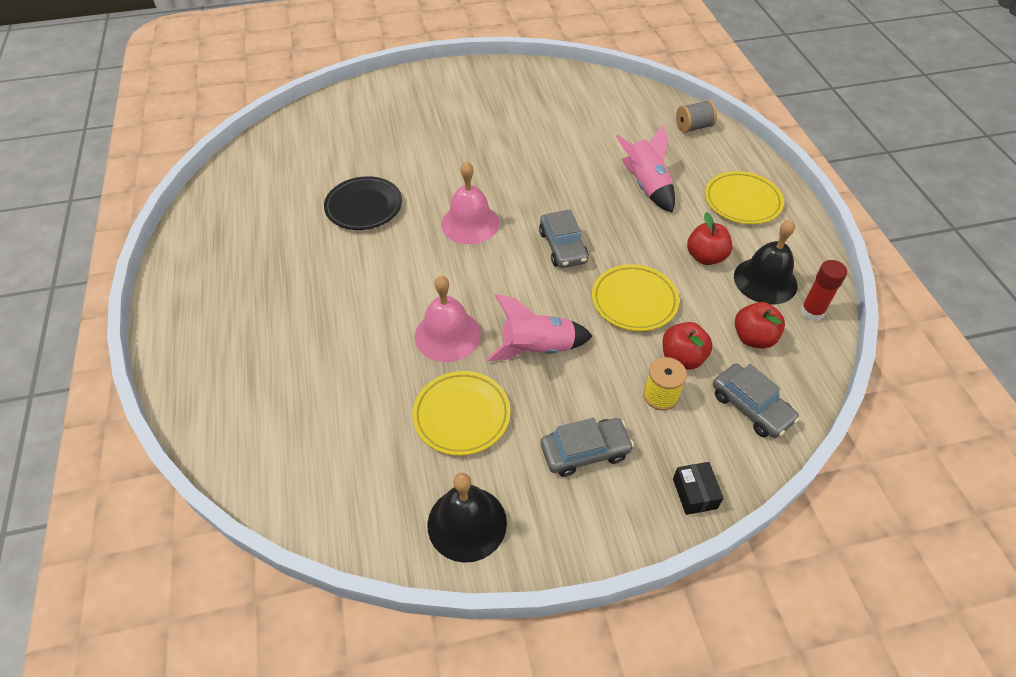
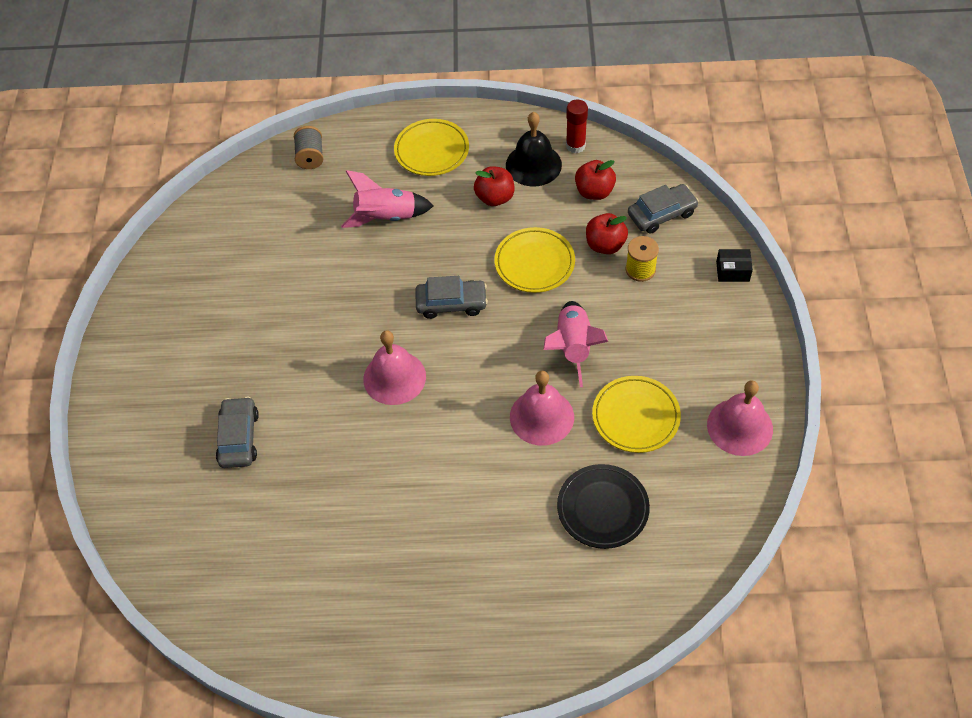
camera: 75 degrees left, 5 degrees up
black plate [324,176,402,230] -> black plate moved to [557,464,650,549]
black bell [428,473,507,563] -> pink bell [707,381,773,456]
grey car [541,418,634,477] -> grey car moved to [216,397,259,468]

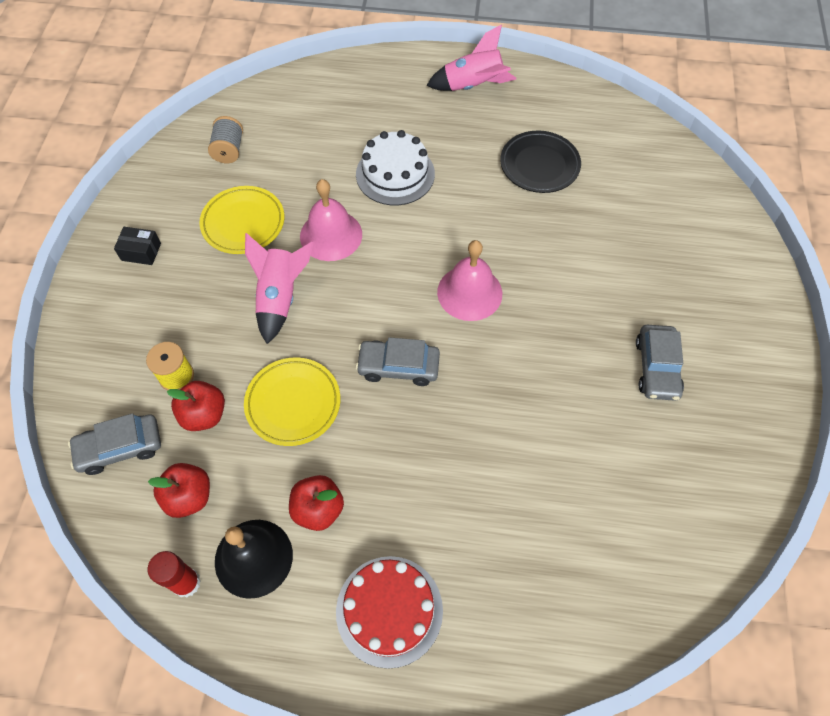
camera: 175 degrees left, 5 degrees up
grey car [216,397,259,468] -> grey car moved to [636,325,684,401]
grey spool [294,126,323,169] -> grey spool moved to [208,116,243,163]
pink rocket [341,170,434,228] -> pink rocket moved to [426,24,517,91]
yellow plate [394,119,469,176] -> red cake [336,556,443,669]
black plate [557,464,650,549] -> black plate moved to [500,131,581,193]
pink bell [707,381,773,456] -> none
black box [716,249,753,282] -> black box moved to [114,227,161,265]
none -> white cake [356,130,435,205]

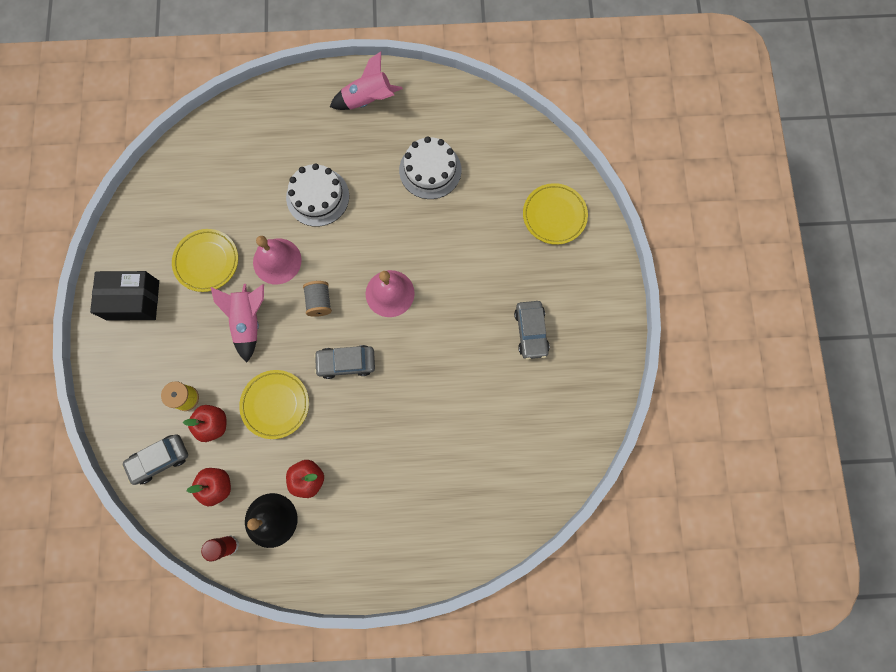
camera: 10 degrees left, 15 degrees up
black box [114,227,161,265] -> black box [90,271,159,321], size x1.94
grey spool [208,116,243,163] -> grey spool moved to [303,281,332,317]
red cake [336,556,443,669] -> none
black plate [500,131,581,193] -> white cake [399,136,461,199]
none -> yellow plate [523,183,588,245]

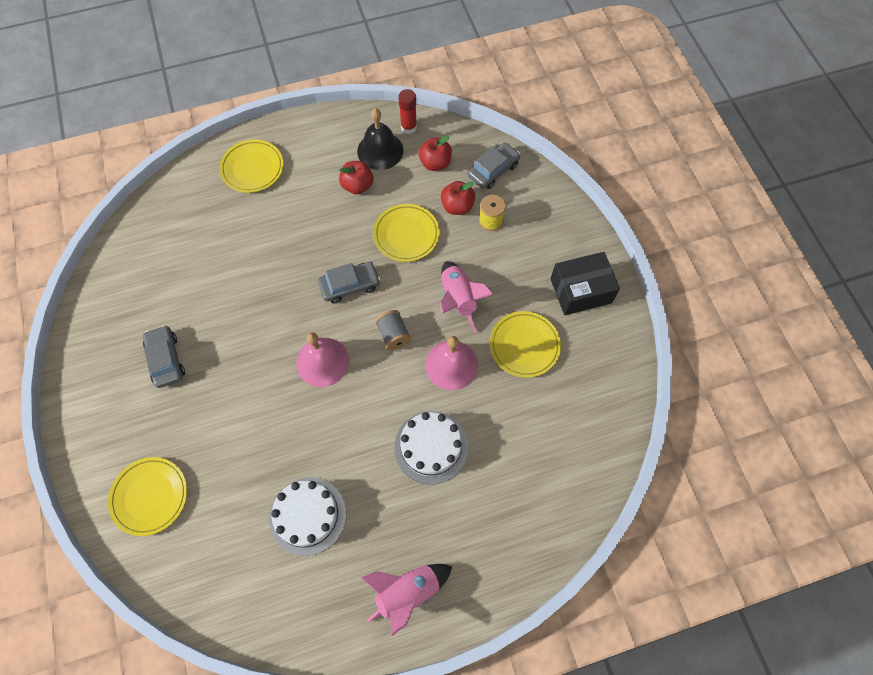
camera: 165 degrees right, 10 degrees down
none -> yellow plate [219,140,284,193]

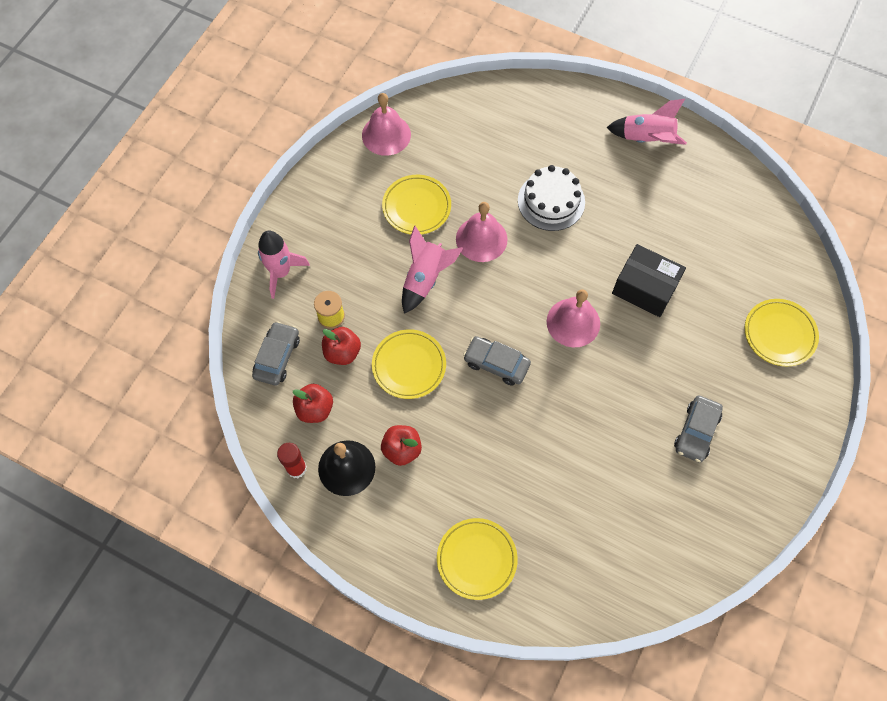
camera: 135 degrees left, 0 degrees up
white cake [269,477,346,556] -> none
grey spool [375,310,411,350] -> none
grey car [468,142,520,189] -> grey car turned 105 degrees clockwise [252,321,300,386]
black box [550,252,620,315] -> black box moved to [612,244,686,317]
none -> pink rocket [258,231,310,299]
none -> pink bell [362,93,411,156]

